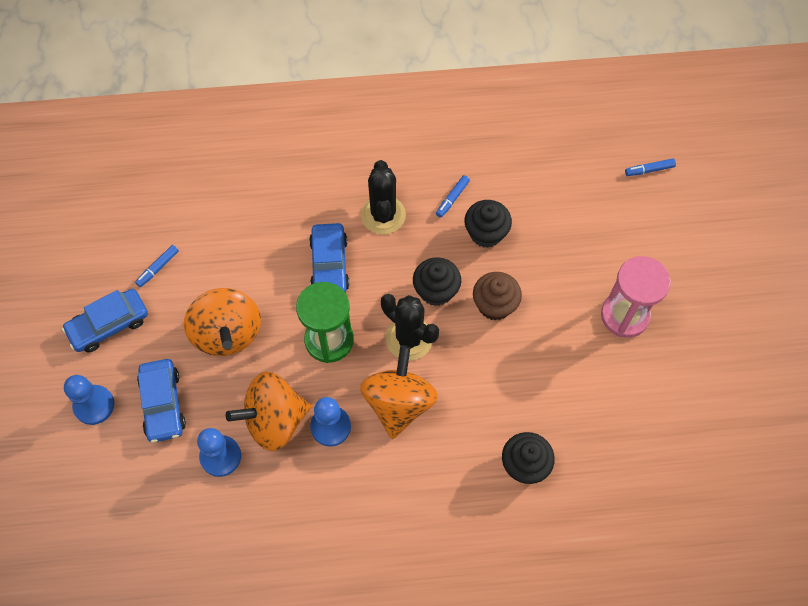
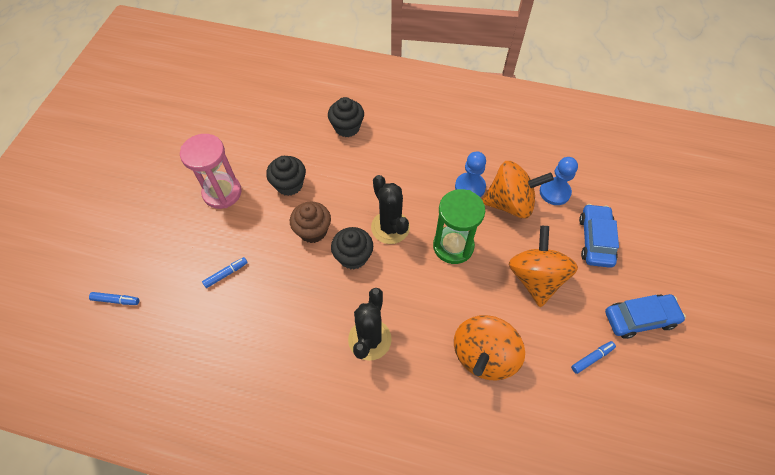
camera: 160 degrees left, 5 degrees down
blue pawn [64,375,114,425] -> none
blue car [309,223,349,293] -> none
orange spinning top [360,345,438,439] -> orange spinning top moved to [454,315,525,380]
blue marker [436,175,470,218] -> blue marker moved to [202,257,248,288]
black cupcake [464,200,512,248] -> black cupcake moved to [266,156,306,196]

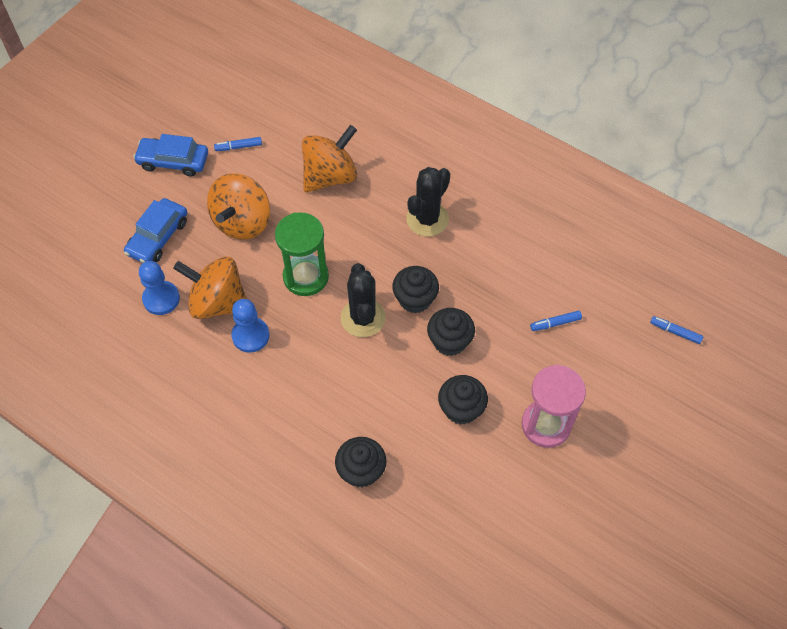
camera: 160 degrees left, 0 degrees up
brown cupcake [290,202,331,243] -> black cupcake [427,308,475,356]

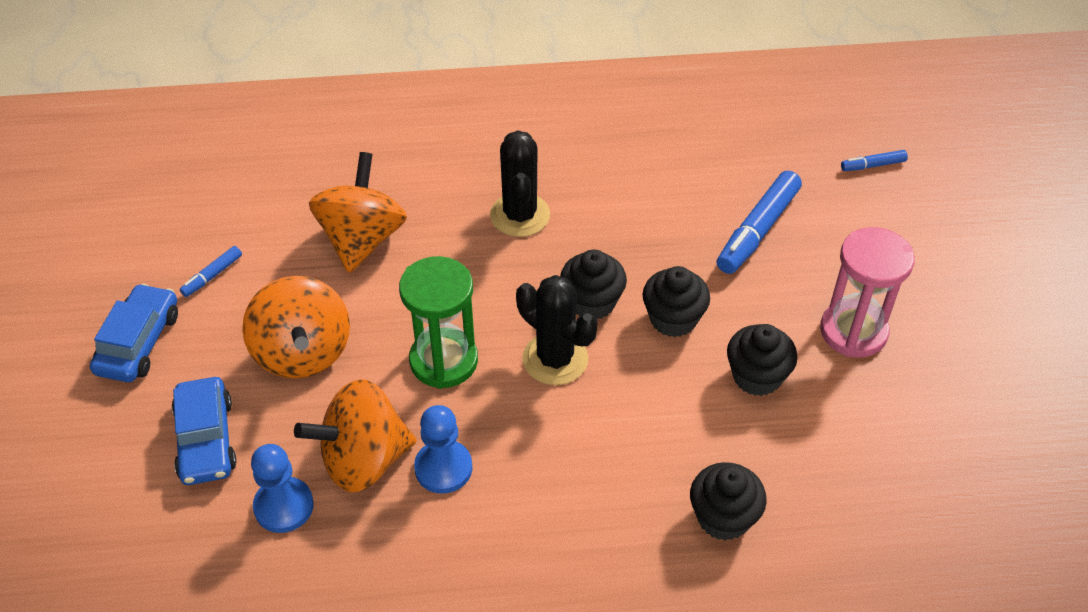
camera: 40 degrees left, 10 degrees down
blue car [133,134,208,177] -> blue car turned 135 degrees clockwise [90,283,178,382]
blue marker [530,311,582,331] -> blue marker [716,171,802,274], size x2.01

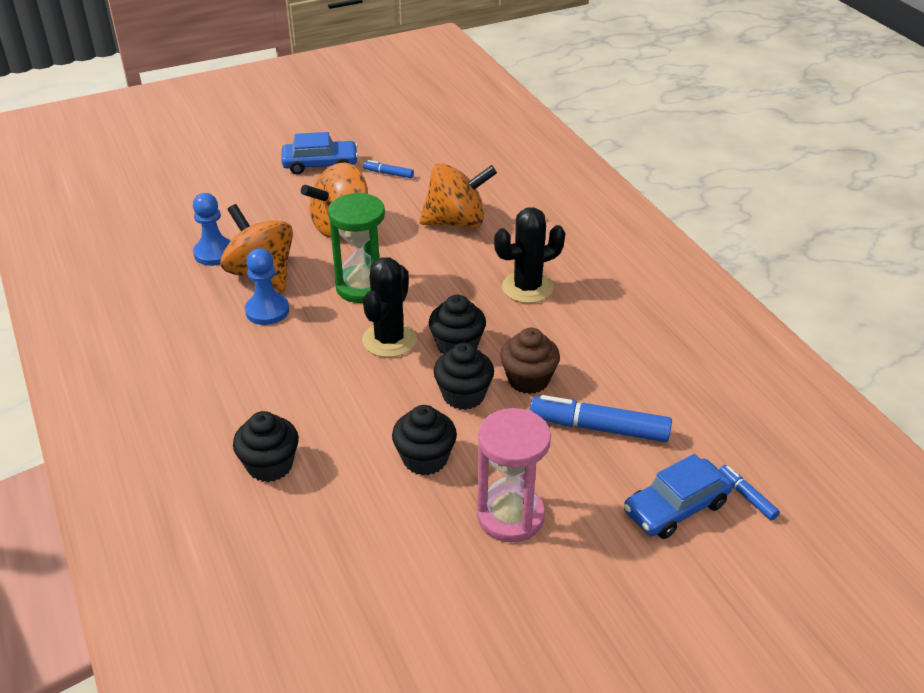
camera: 70 degrees right, 10 degrees down
blue car [172,377,236,485] -> blue car moved to [624,454,733,539]
none -> brown cupcake [500,328,560,394]

